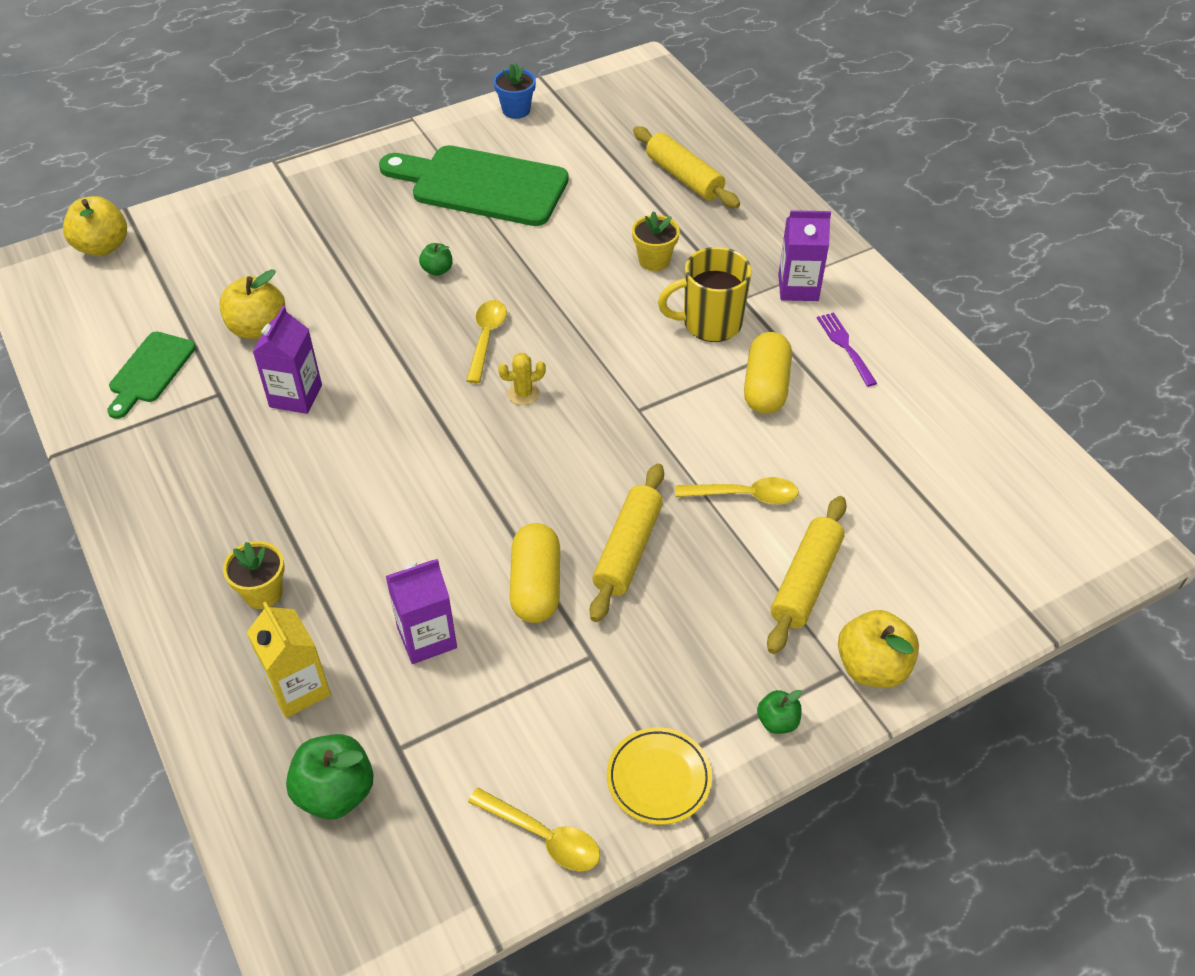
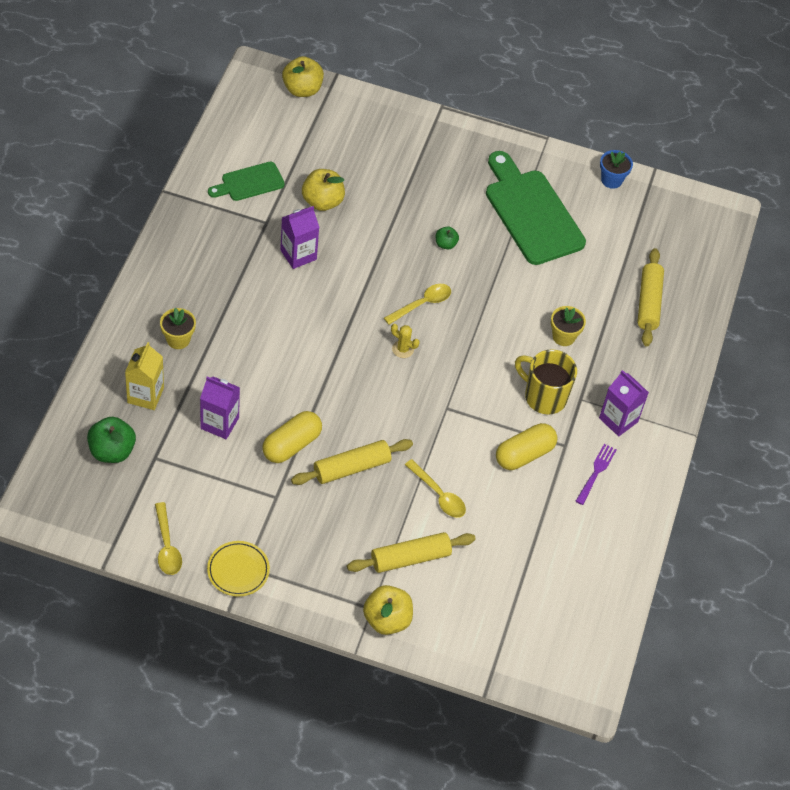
camera: 40 degrees right, 5 degrees up
green apple [757,690,802,734] -> none

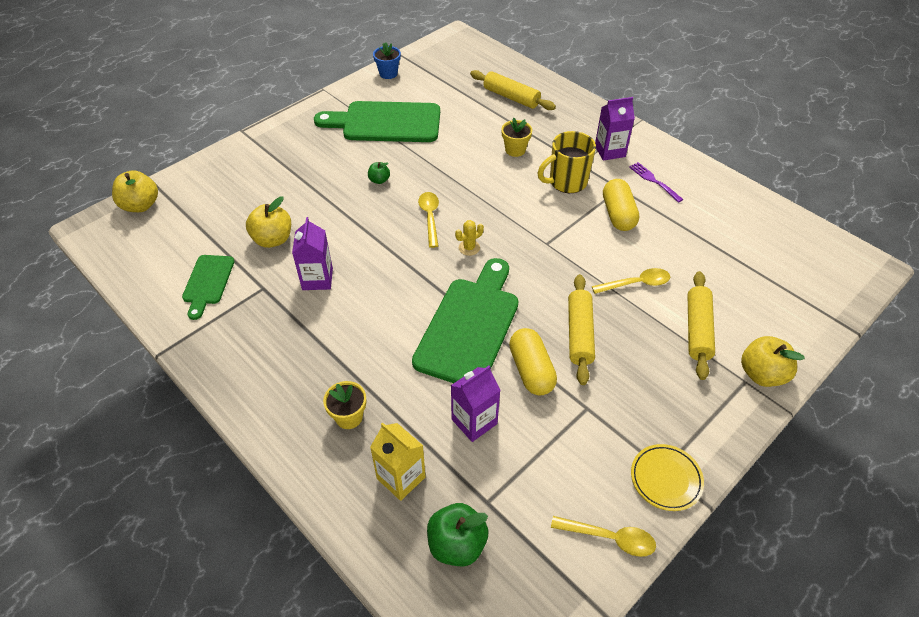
camera: 55 degrees left, 5 degrees down
none -> green cutting board [412,258,518,383]

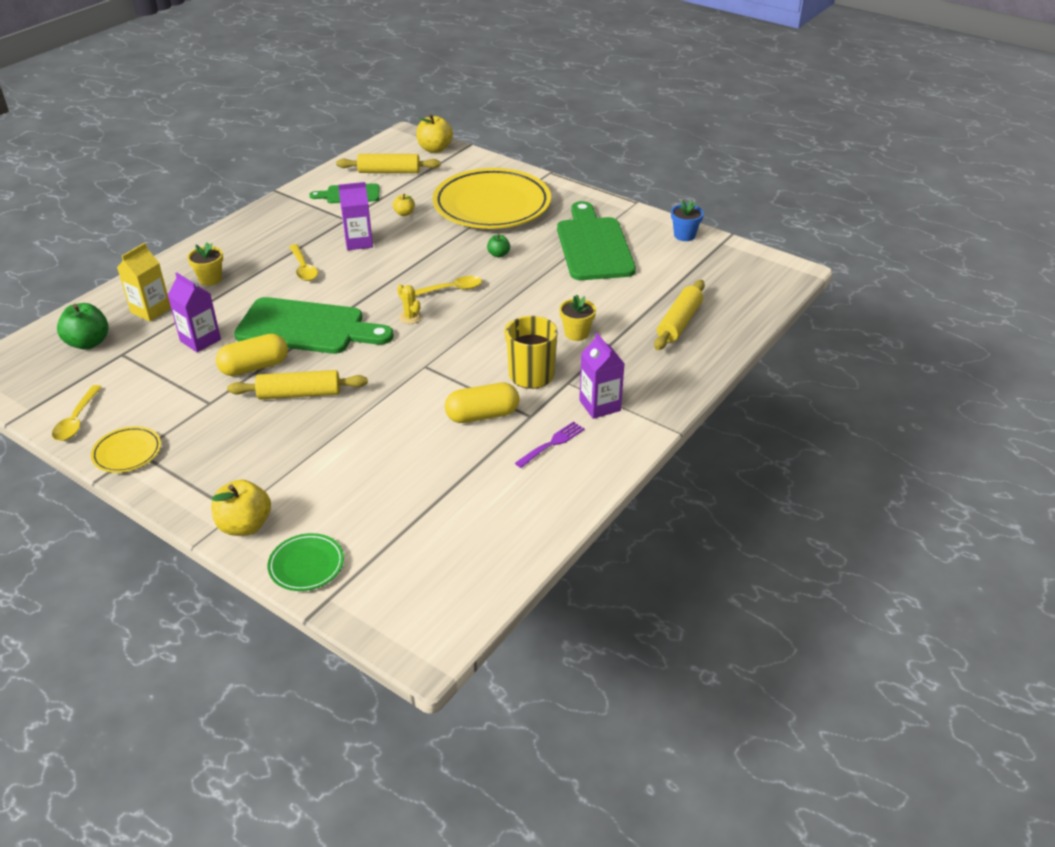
camera: 80 degrees right, 10 degrees down
yellow apple [246,196,291,248] -> yellow apple [393,194,415,216], size x0.54
yellow spoon [592,268,670,294] -> yellow spoon moved to [289,244,318,281]
yellow rolling pin [688,271,715,380] -> yellow rolling pin moved to [336,154,441,173]
none -> green plate [268,533,344,591]
none -> yellow plate [433,168,551,229]

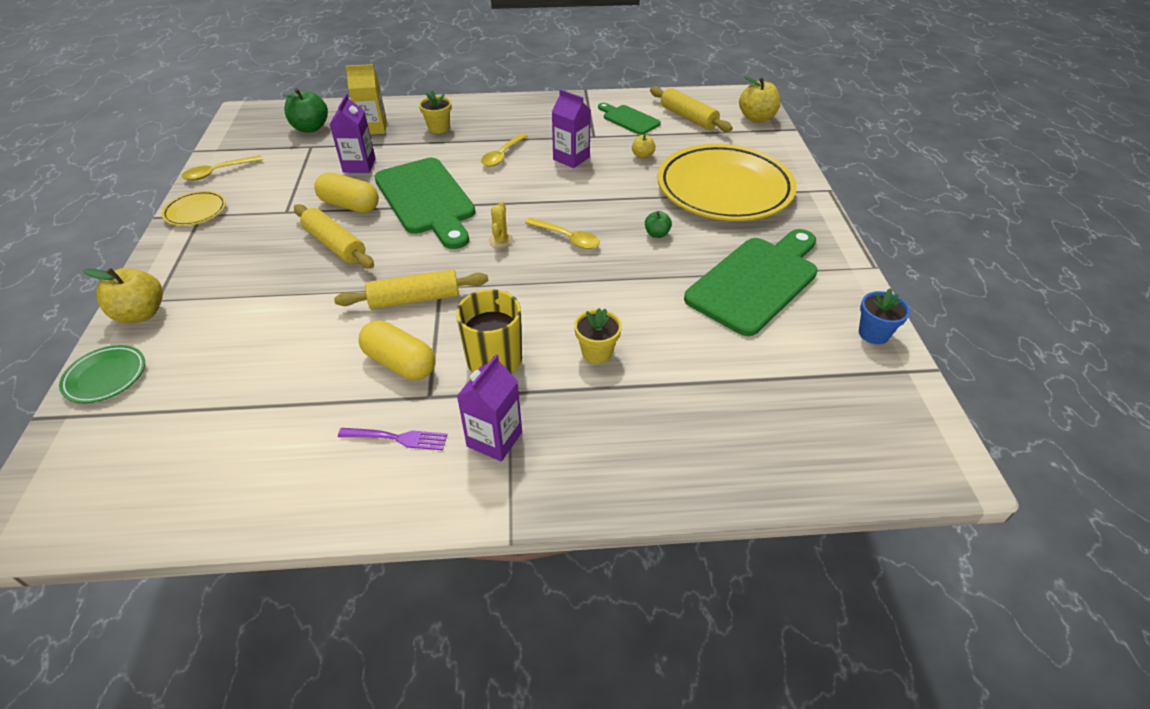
camera: 50 degrees right, 5 degrees up
yellow rolling pin [654,280,705,350] -> yellow rolling pin moved to [334,269,488,309]

